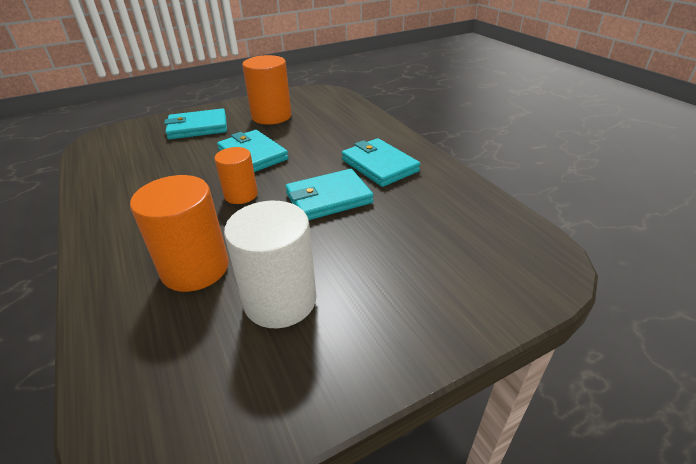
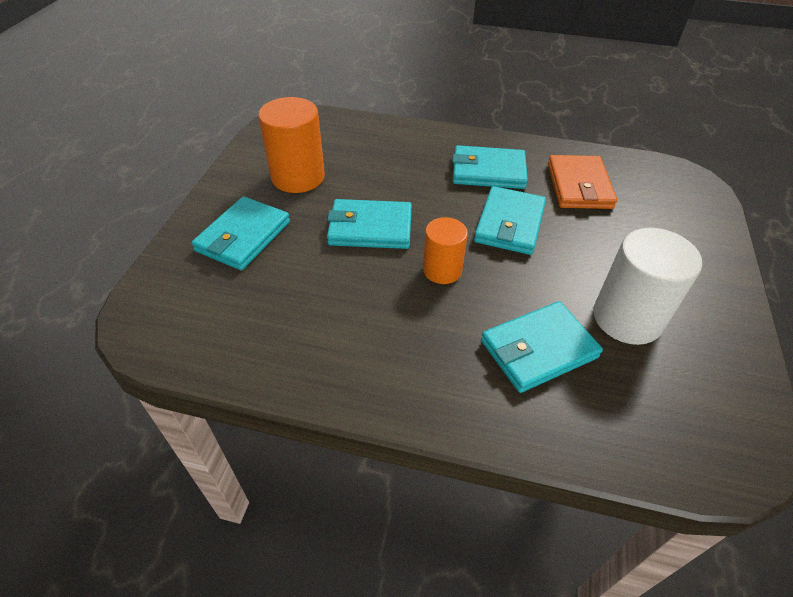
camera: 50 degrees left, 10 degrees up
orange cylinder [130,175,229,292] -> turquoise wallet [481,301,603,393]
none -> orange wallet [548,155,617,209]

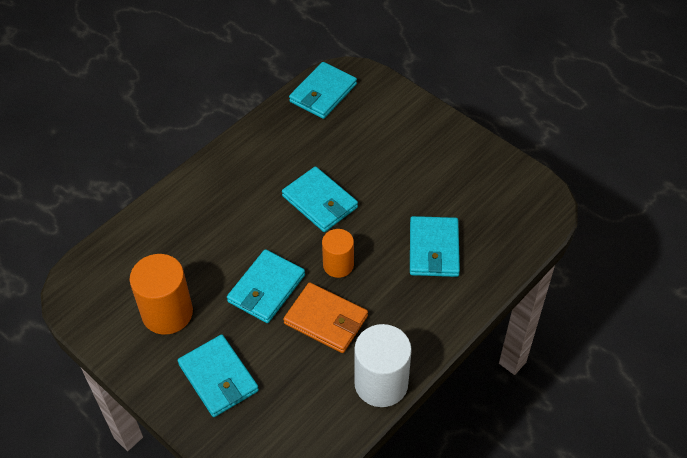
camera: 60 degrees left, 5 degrees up
turquoise wallet [452,145,528,189] -> turquoise wallet moved to [289,62,357,119]
orange wallet [548,155,617,209] -> orange wallet moved to [283,282,368,353]
white cylinder [593,228,702,345] -> white cylinder moved to [354,324,412,407]

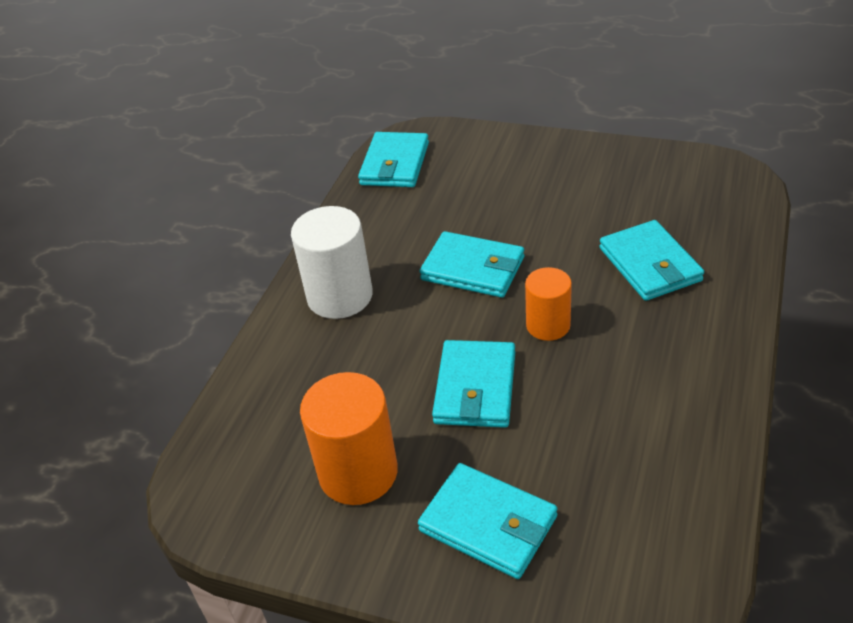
camera: 20 degrees left, 10 degrees down
orange wallet [283,282,368,353] -> none
white cylinder [354,324,412,407] -> white cylinder moved to [291,206,373,319]

